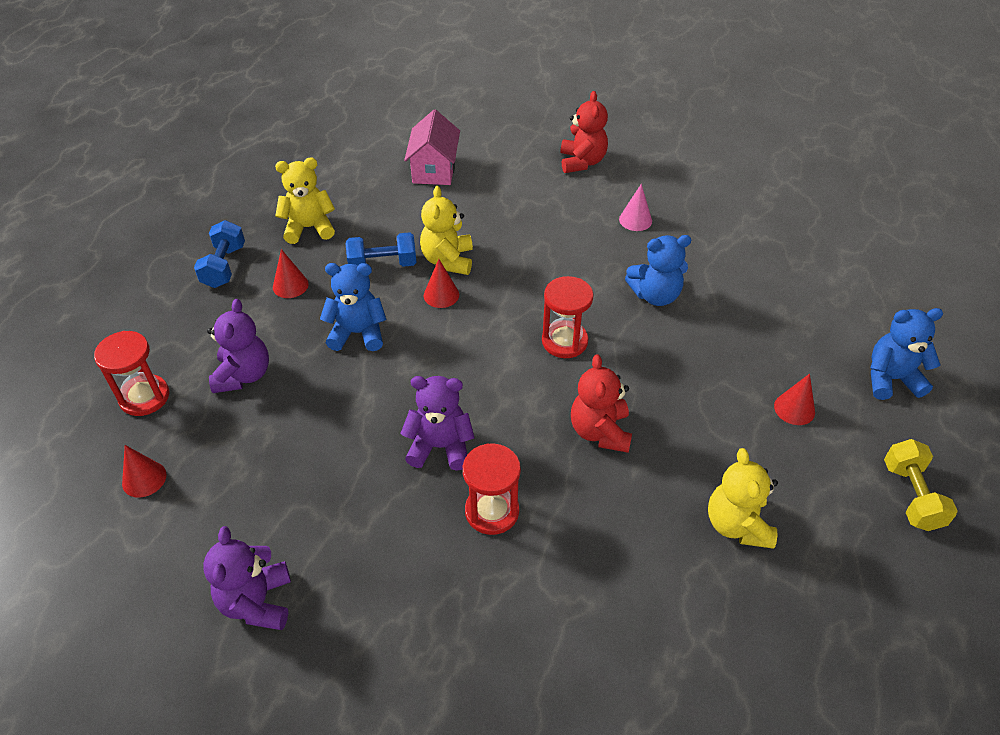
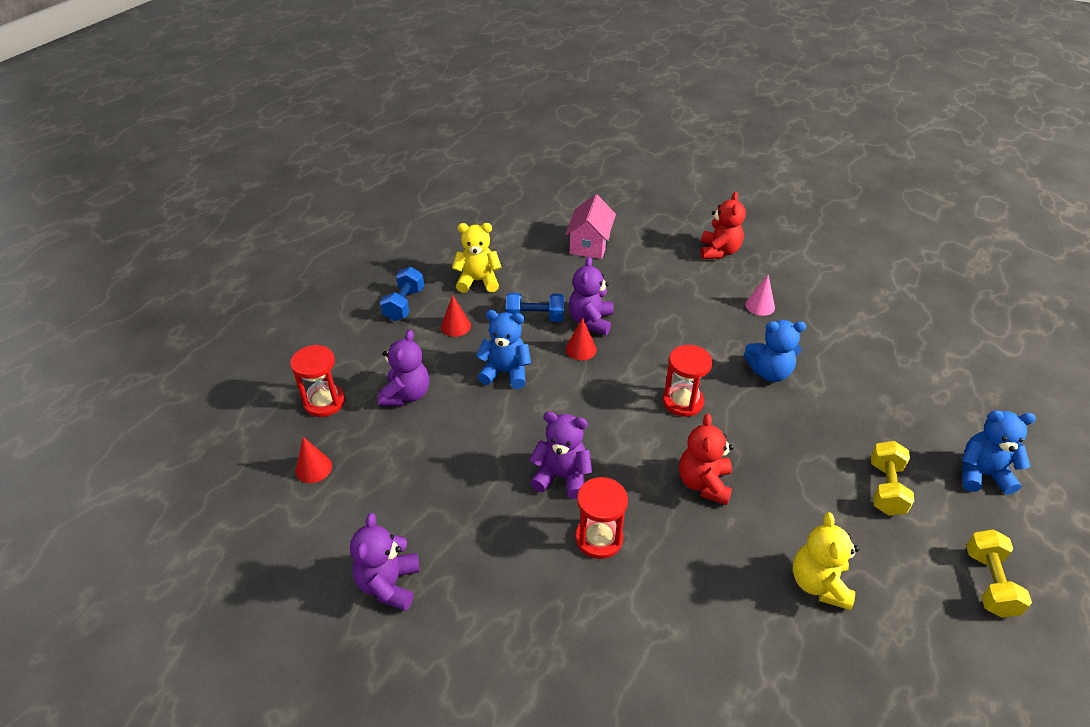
camera: 10 degrees right, 5 degrees down
yellow teddy bear [420,186,473,275] -> purple teddy bear [569,257,614,335]
red cone [774,374,815,425] -> yellow dumbbell [871,441,914,516]

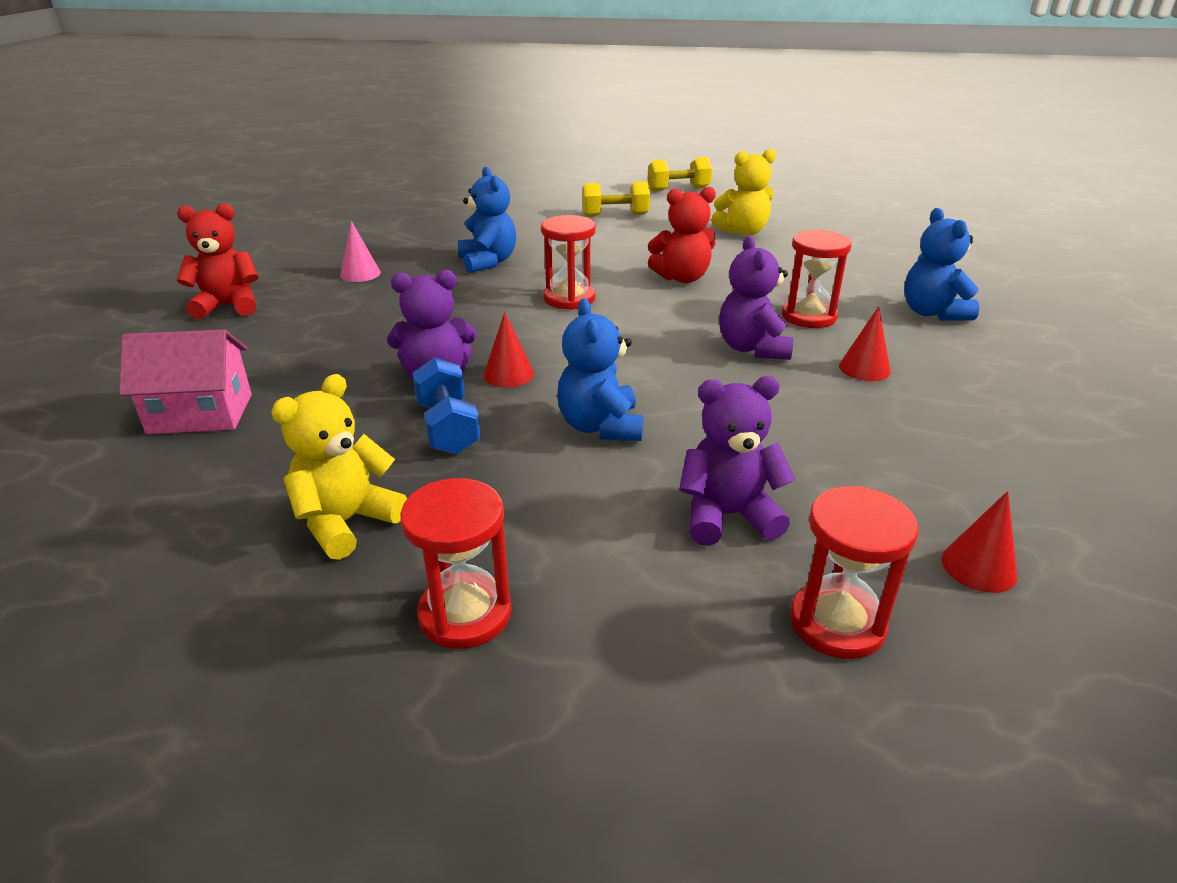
camera: 110 degrees left, 10 degrees down
purple teddy bear [350,513,419,611] -> none
blue dumbbell [380,267,424,321] -> red hourglass [400,478,512,649]
red cone [441,295,471,337] -> red cone moved to [839,306,891,381]
yellow teddy bear [452,223,502,293] -> yellow teddy bear turned 60 degrees clockwise [271,374,407,560]
blue teddy bear [962,410,1036,495] -> blue teddy bear moved to [904,208,979,321]

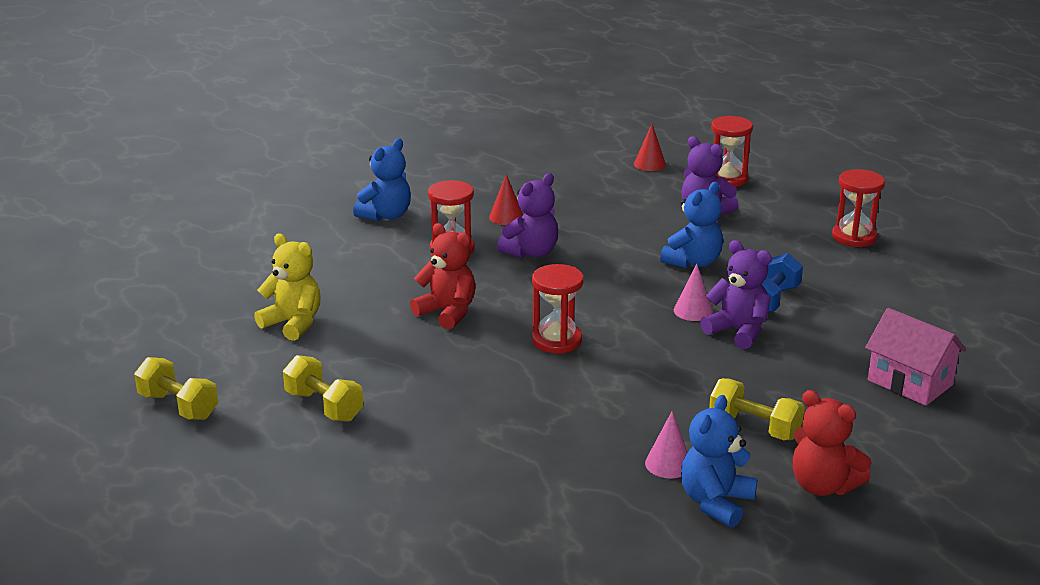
camera: 130 degrees left, 5 degrees down
yellow teddy bear [271,374,407,560] -> none
blue teddy bear [458,167,516,273] -> blue teddy bear moved to [681,395,757,528]
red cone [484,312,534,387] -> pink cone [674,264,713,321]
none -> yellow dumbbell [709,378,805,440]

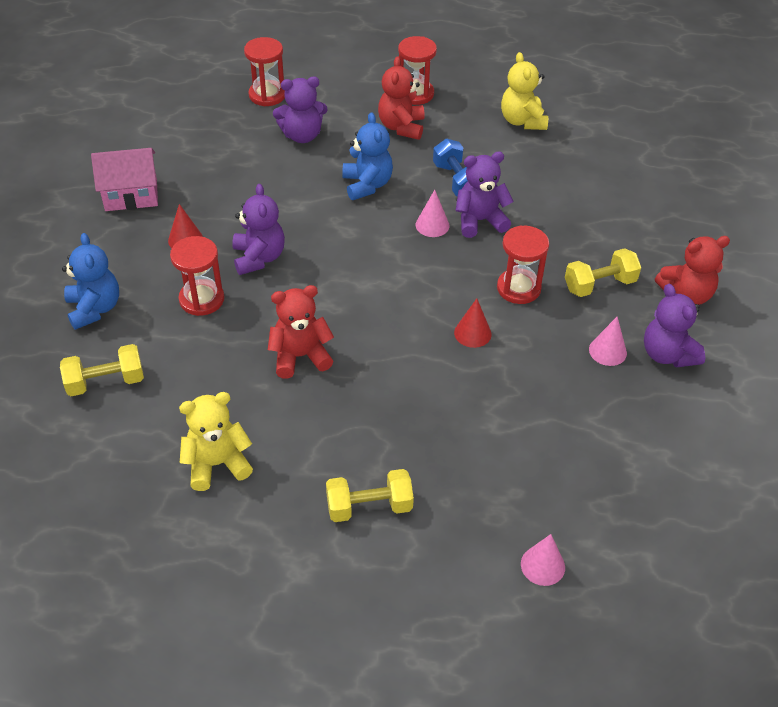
camera: 55 degrees left, 20 degrees up
yellow dumbbell [134,357,218,420] -> yellow dumbbell moved to [60,344,144,396]
red hourglass [532,264,584,354] -> red hourglass moved to [497,225,549,304]
red cone [634,124,666,171] -> red cone moved to [454,298,492,348]
blue teddy bear [681,395,757,528] -> purple teddy bear [644,284,705,368]
pink house [865,308,966,406] -> pink house moved to [91,148,158,211]
none -> red teddy bear [378,56,425,140]
none -> yellow teddy bear [501,52,548,130]
none -> pink cone [521,534,565,586]

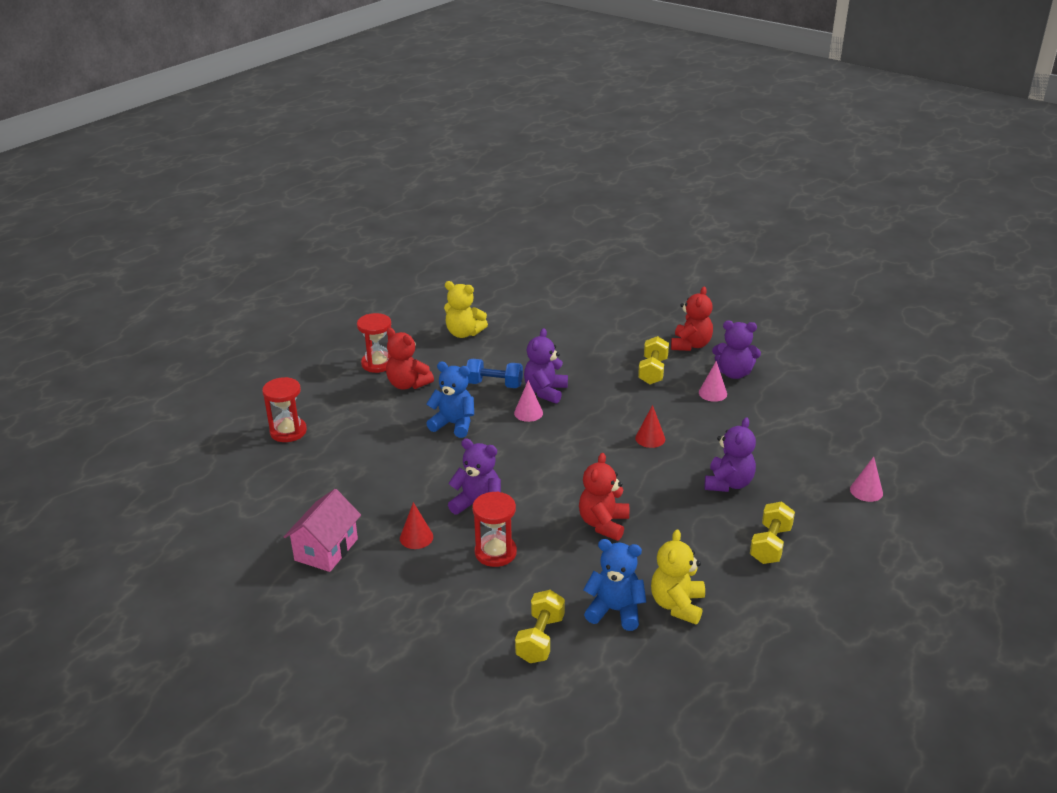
camera: 55 degrees left, 15 degrees down
blue teddy bear [62,233,119,330] -> blue teddy bear moved to [584,539,646,631]
purple teddy bear [273,77,327,143] -> purple teddy bear moved to [705,417,756,492]
red hourglass [497,225,549,304] -> none

